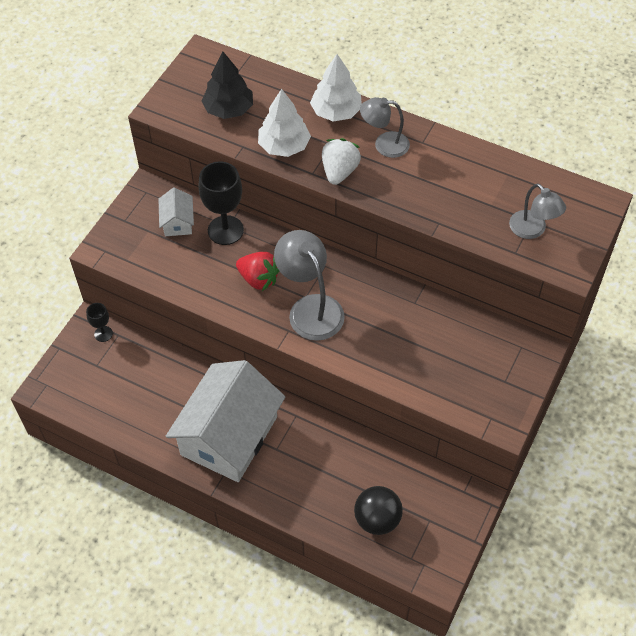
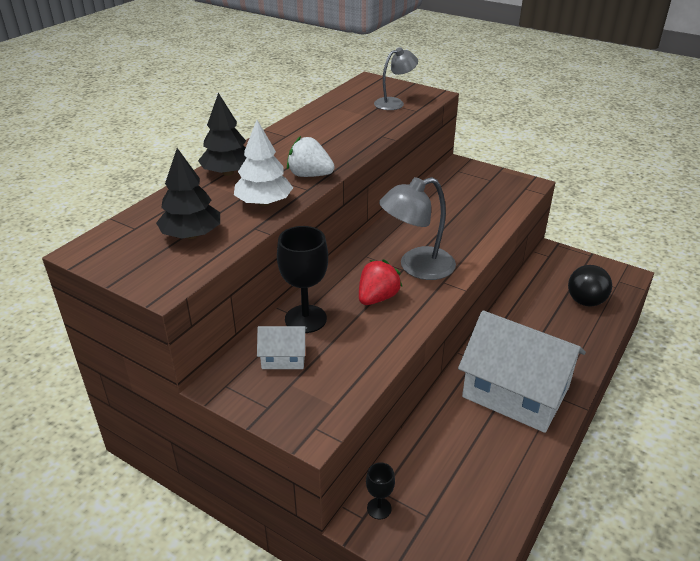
camera: 85 degrees left, 20 degrees down
white tree [310,54,362,122] -> black tree [198,93,247,176]
grey lamp [360,97,410,158] -> none

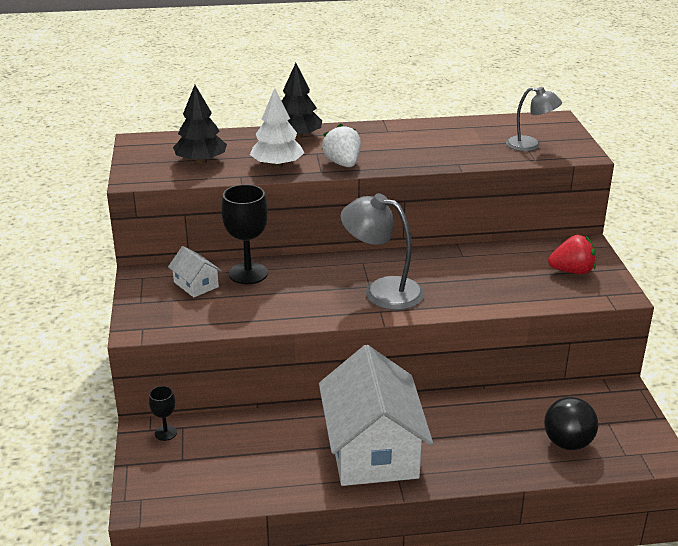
camera: 50 degrees right, 5 degrees down
red strawberry [359,259,402,305] -> red strawberry moved to [548,235,596,274]

